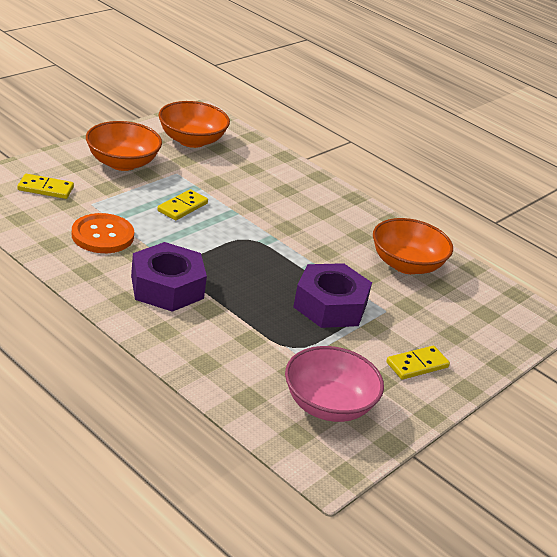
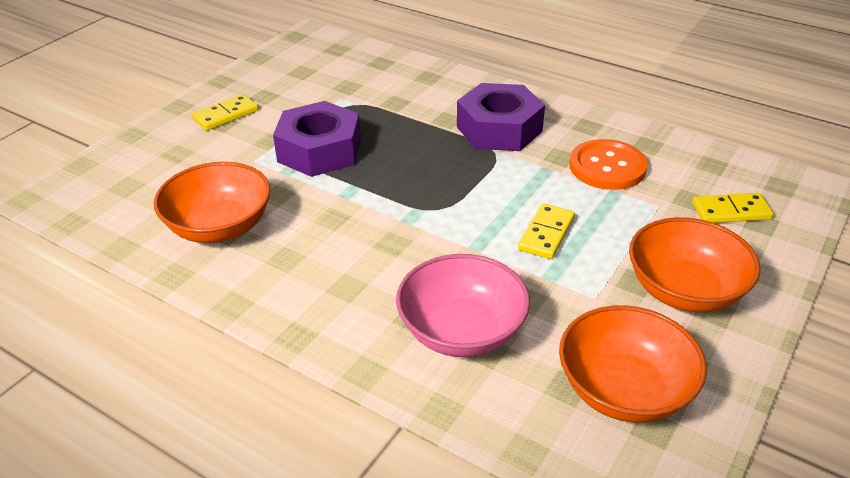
camera: 175 degrees right, 5 degrees up
pink bowl [285,346,384,422] -> pink bowl moved to [396,254,530,357]

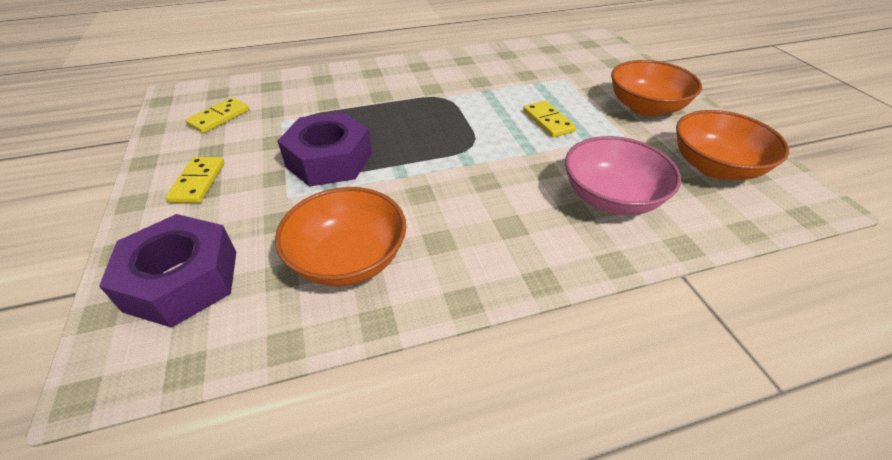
camera: 50 degrees left, 5 degrees up
purple nut [457,83,545,151] -> purple nut moved to [99,214,236,328]
orange button [569,139,648,190] -> none
yellow domino [692,193,773,223] -> yellow domino moved to [185,97,249,133]

